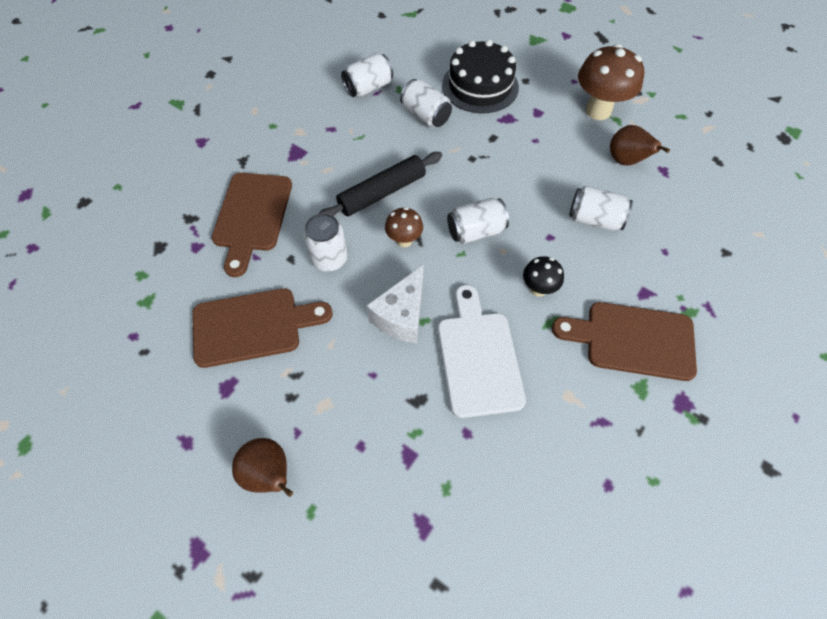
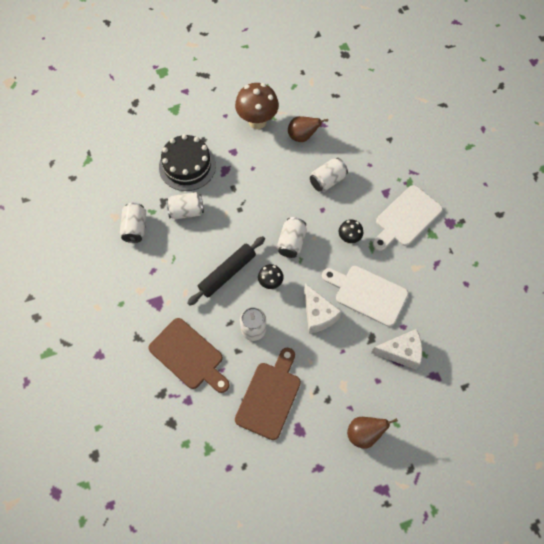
camera: 55 degrees left, 5 degrees up
black rolling pin [319,152,442,216] -> black rolling pin turned 45 degrees clockwise [187,236,265,306]
brown mushroom [385,207,423,248] -> black mushroom [258,264,284,289]
brown cutting board [552,302,697,381] -> white cutting board [372,185,443,251]
none -> white cheese [371,329,422,369]

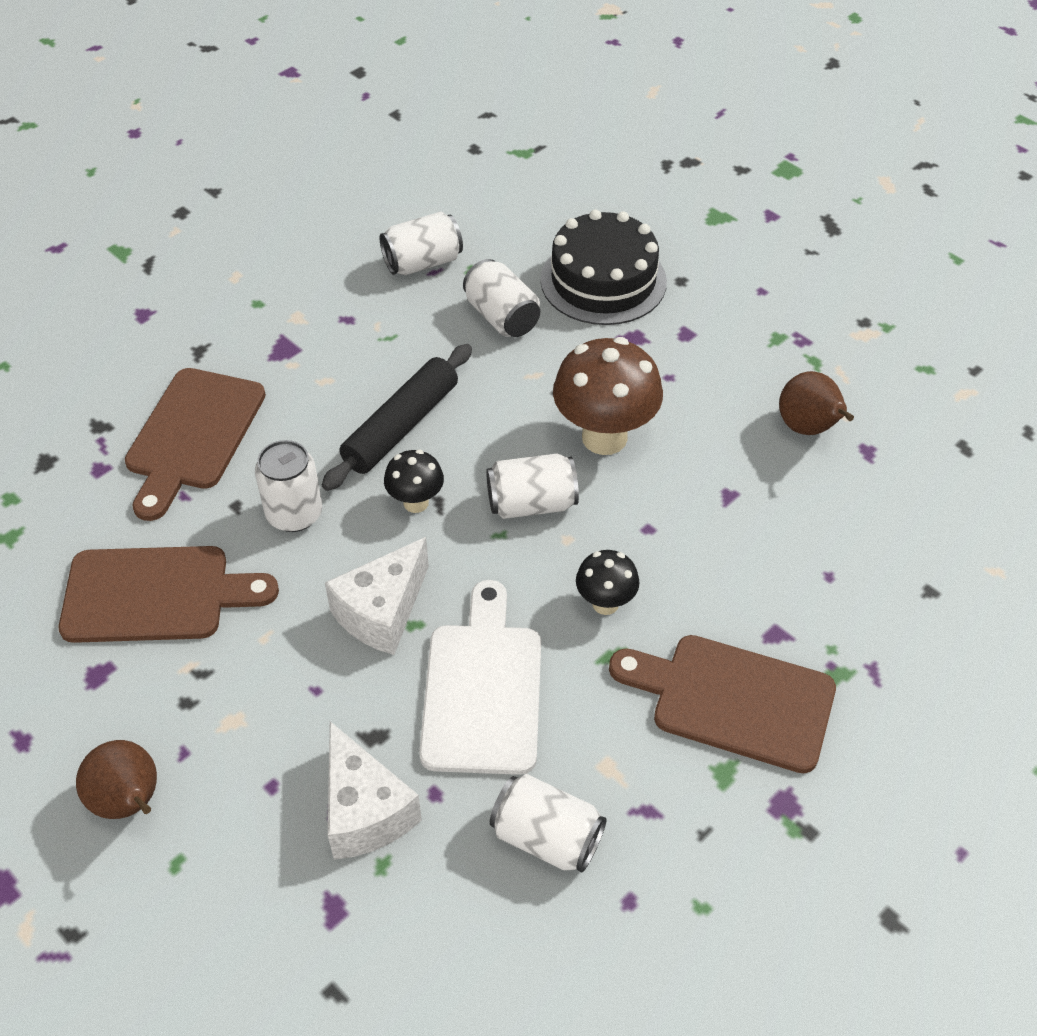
camera: 65 degrees right, 15 degrees down
black rolling pin [187,236,265,306] -> black rolling pin turned 75 degrees counterclockwise [322,344,472,491]
brown mushroom [235,83,279,129] -> brown mushroom moved to [553,337,663,455]
white can [310,158,348,192] -> white can moved to [490,774,607,873]
white cutting board [372,185,443,251] -> brown cutting board [609,635,836,773]

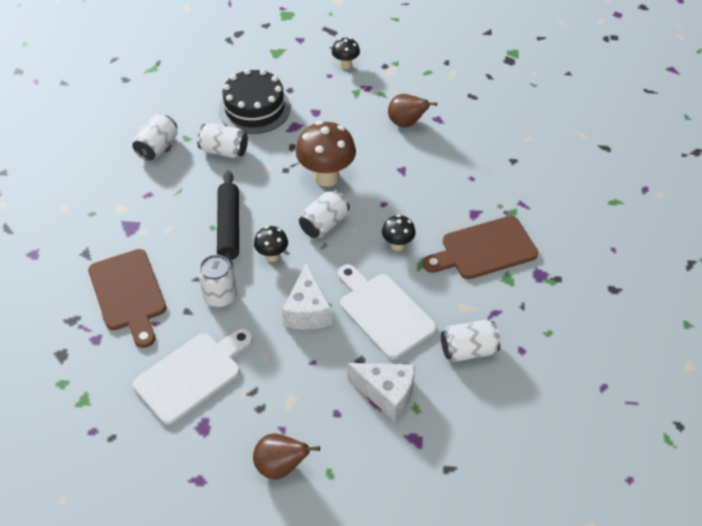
camera: 40 degrees left, 0 degrees up
brown cutting board [59,546,279,643] -> white cutting board [133,328,253,425]
none -> black mushroom [332,37,360,70]

